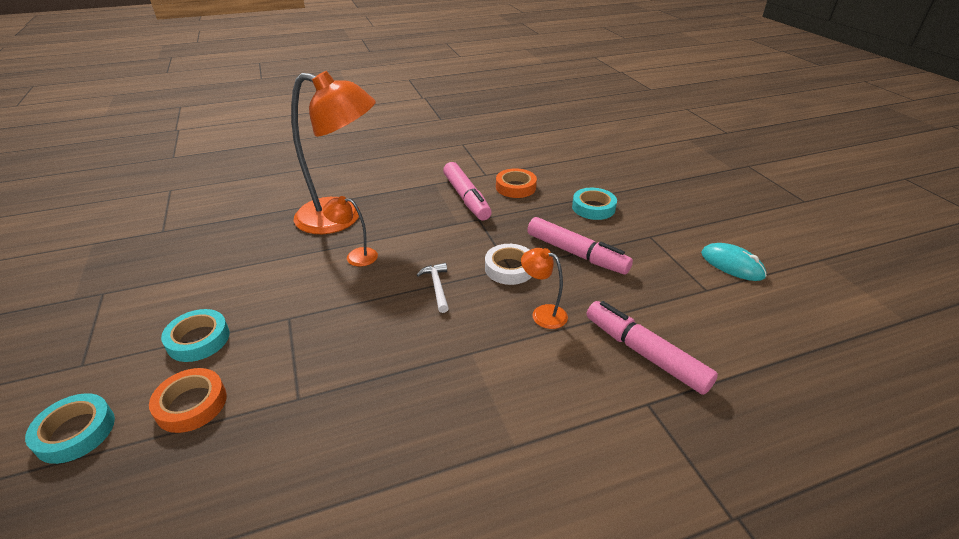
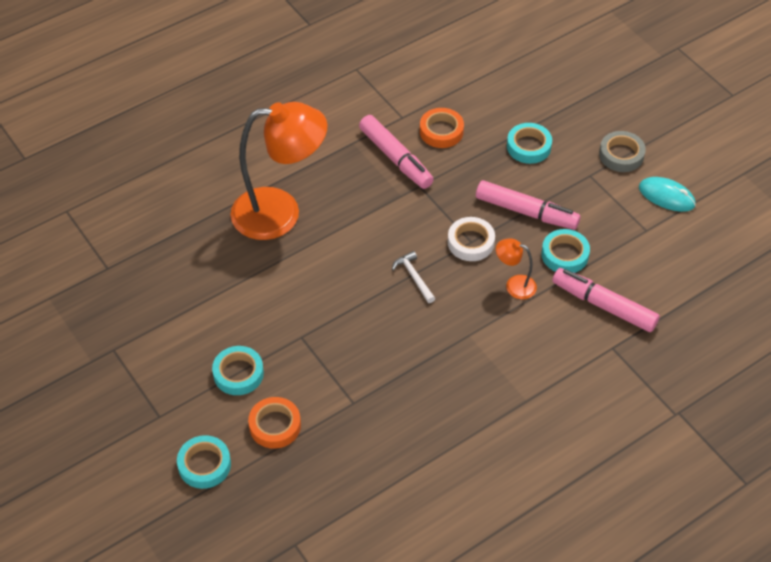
camera: 15 degrees left, 15 degrees up
orange lamp [322,196,378,267] -> none
none -> turquoise tape [541,229,590,273]
none -> grey tape [599,131,646,172]

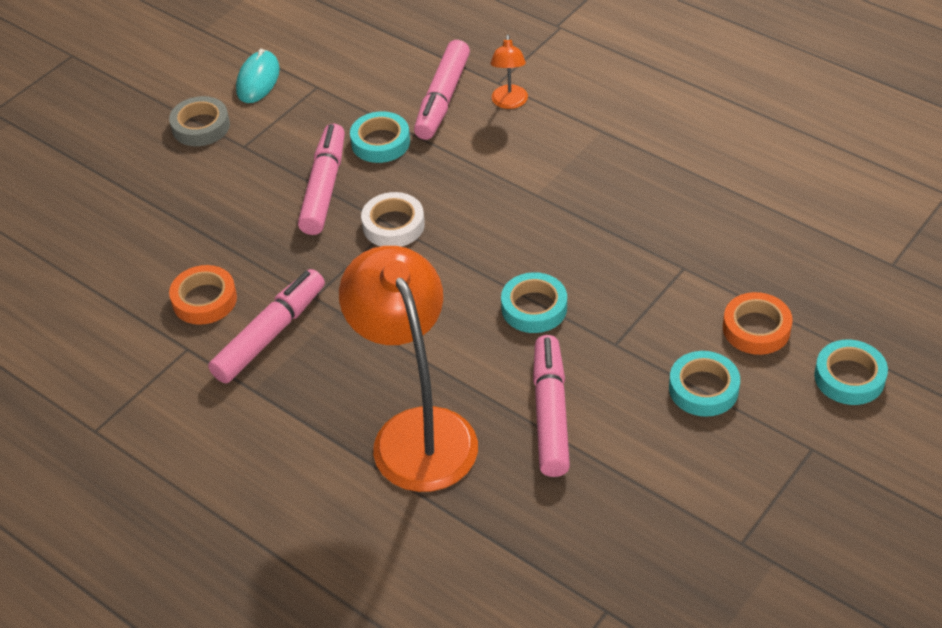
camera: 105 degrees left, 5 degrees down
white hammer [392,251,435,303] -> none
orange lamp [496,238,537,299] -> orange lamp moved to [490,35,528,109]
turquoise tape [507,123,552,164] -> turquoise tape moved to [501,272,567,333]
none -> pink marker [533,335,570,477]

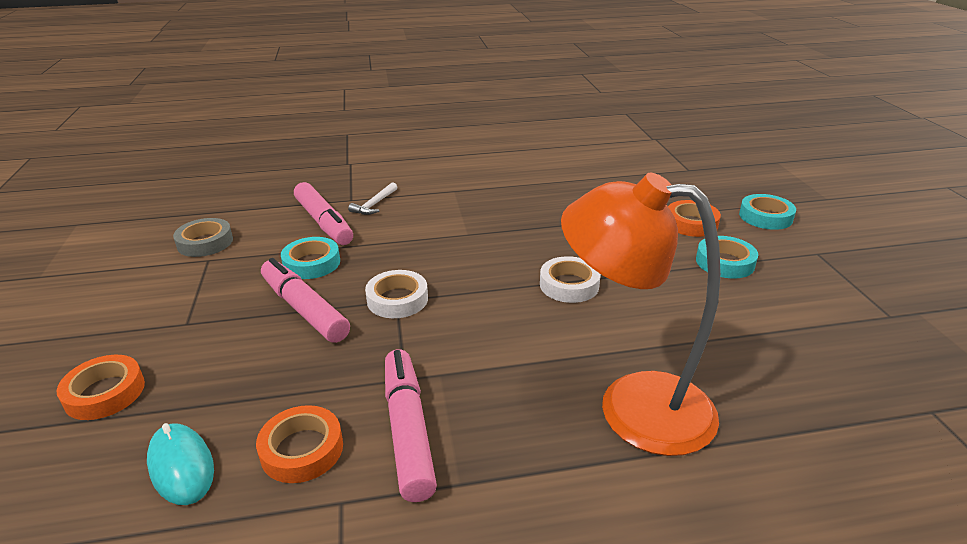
camera: 50 degrees left, 15 degrees down
grey tape [169,96,230,146] -> grey tape moved to [173,218,233,257]
turquoise mouse [236,49,280,103] -> turquoise mouse moved to [147,423,214,505]
orange lamp [490,35,528,109] -> white hammer [348,182,397,215]
turquoise tape [501,272,567,333] -> white tape [540,256,601,303]
pink marker [533,335,570,477] -> none
none -> orange tape [56,355,145,420]

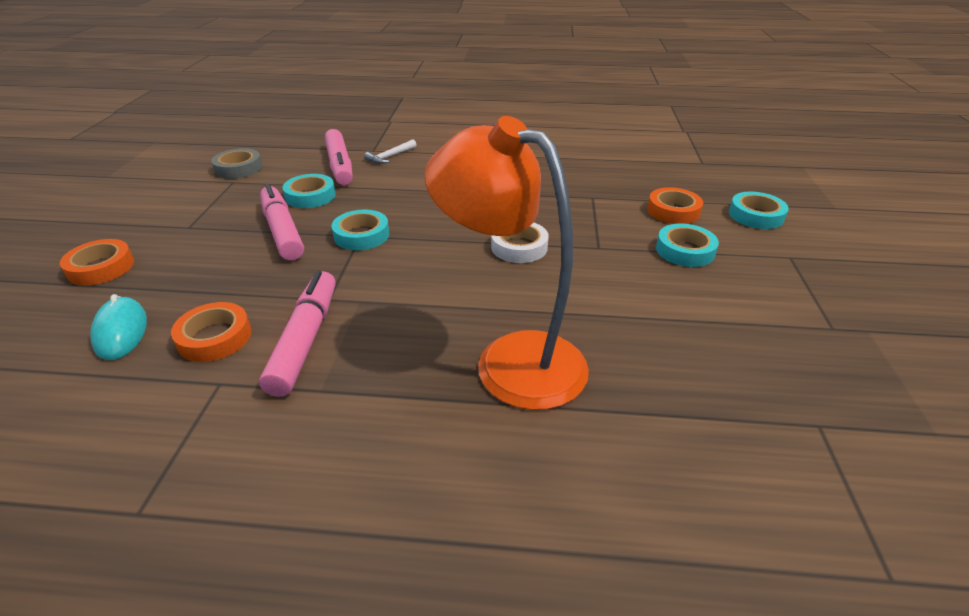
camera: 15 degrees right, 5 degrees up
white tape [365,270,428,318] -> turquoise tape [331,210,389,250]

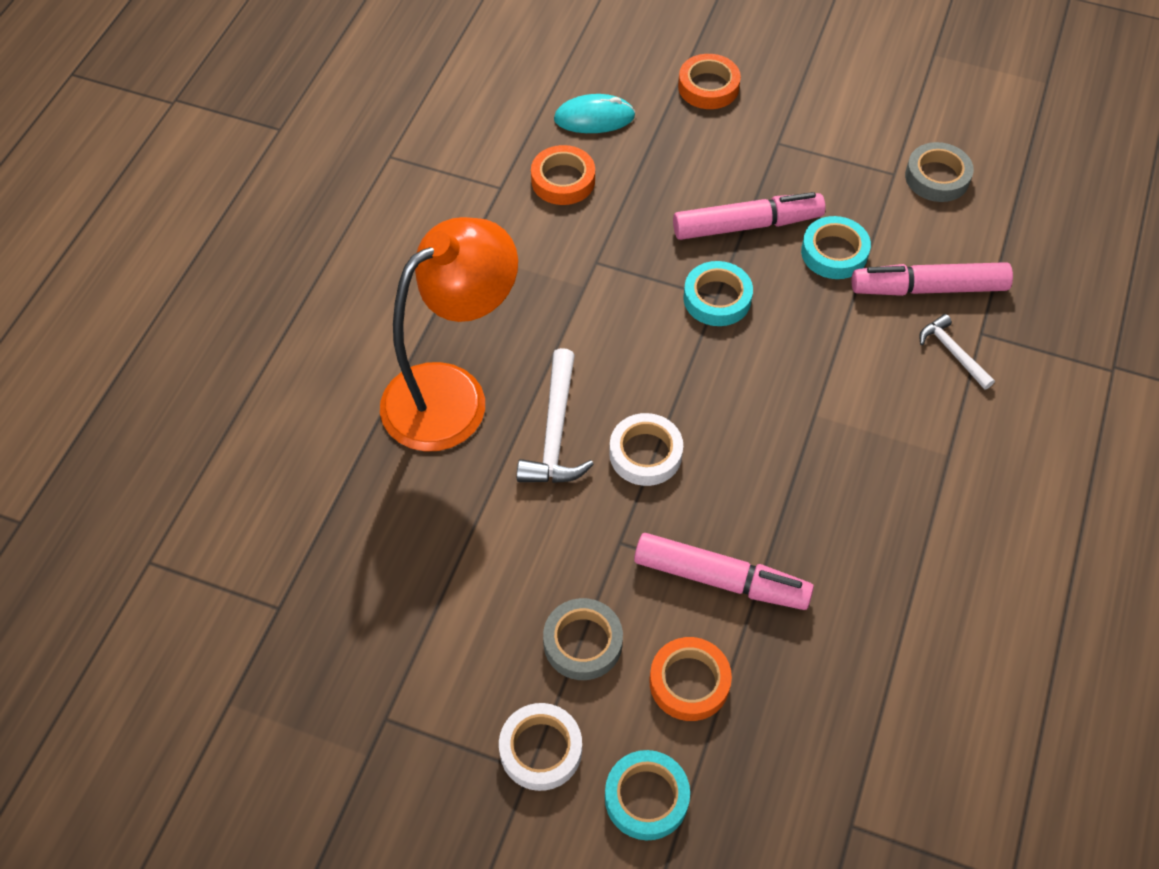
camera: 105 degrees right, 20 degrees up
pink marker [259,271,336,397] -> pink marker moved to [634,533,814,610]
turquoise tape [656,223,719,267] -> grey tape [543,598,623,680]
none -> white tape [499,703,582,791]
none -> white hammer [517,348,594,483]

